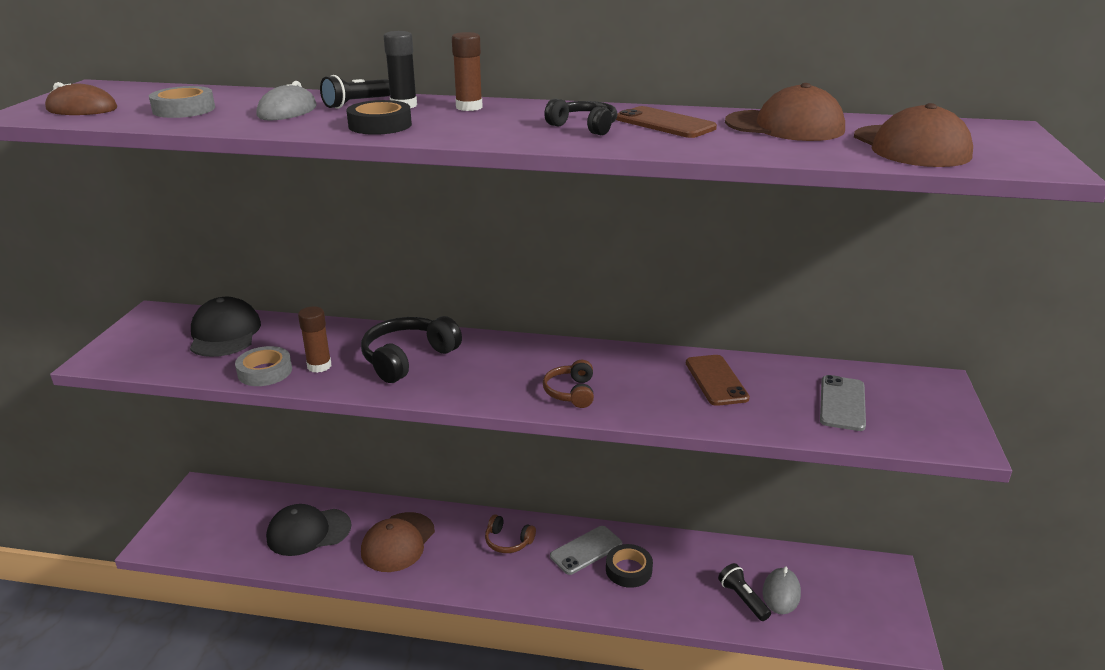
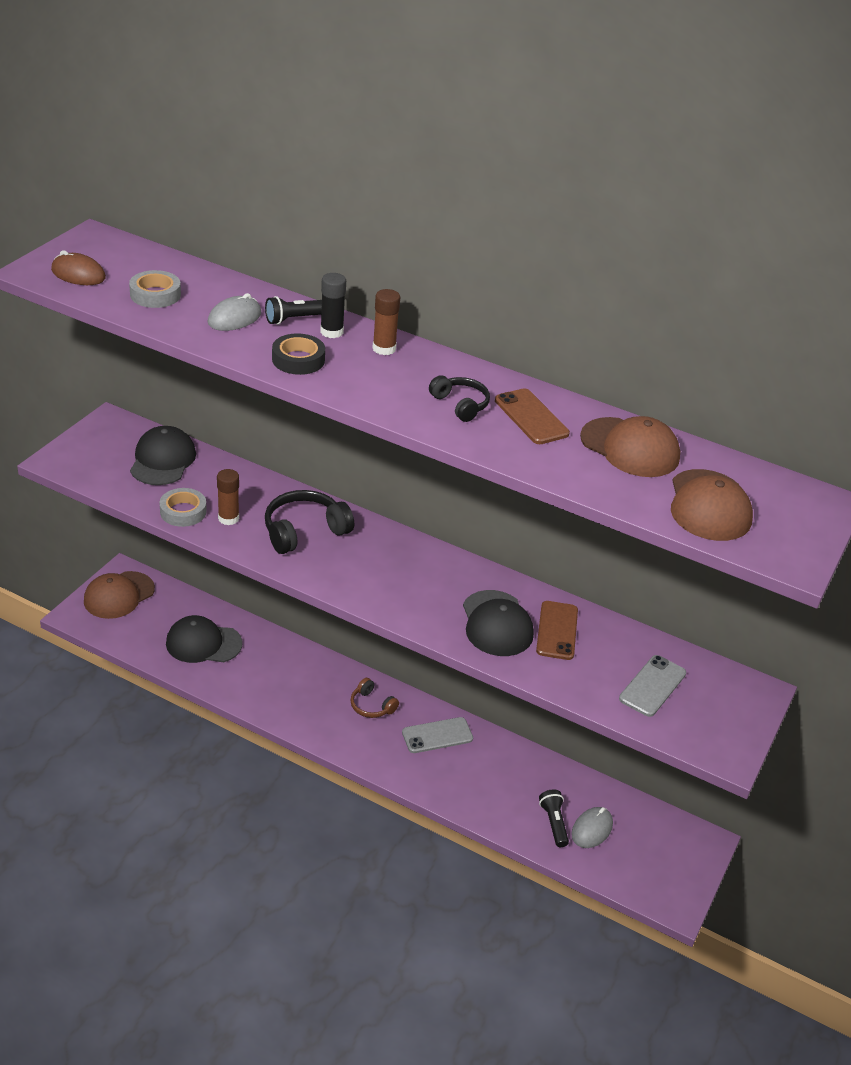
camera: 15 degrees right, 10 degrees up
brown cap [361,512,435,572] -> brown cap moved to [84,571,155,619]
brown headphones [543,360,594,408] -> none
black tape [606,544,653,588] -> none
none -> black cap [463,590,534,656]

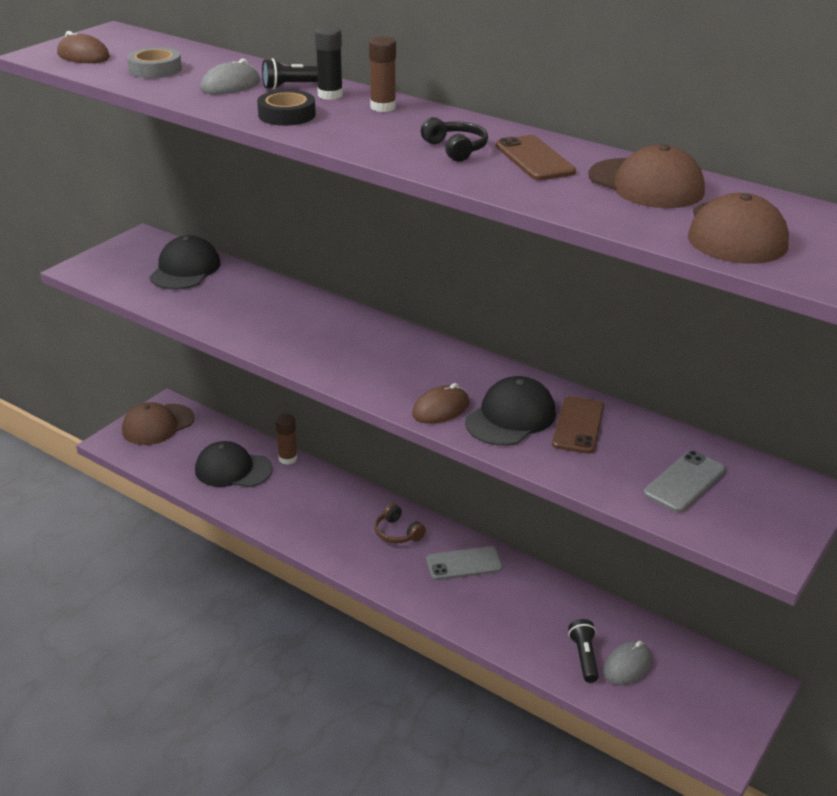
camera: 10 degrees right, 5 degrees down
grey tape [159,488,207,527] -> none
brown glue stick [217,469,239,525] -> brown glue stick moved to [275,414,297,465]
black headphones [265,490,354,554] -> none
black cap [463,590,534,656] -> black cap turned 135 degrees counterclockwise [465,376,556,446]
none -> brown mouse [412,383,469,424]

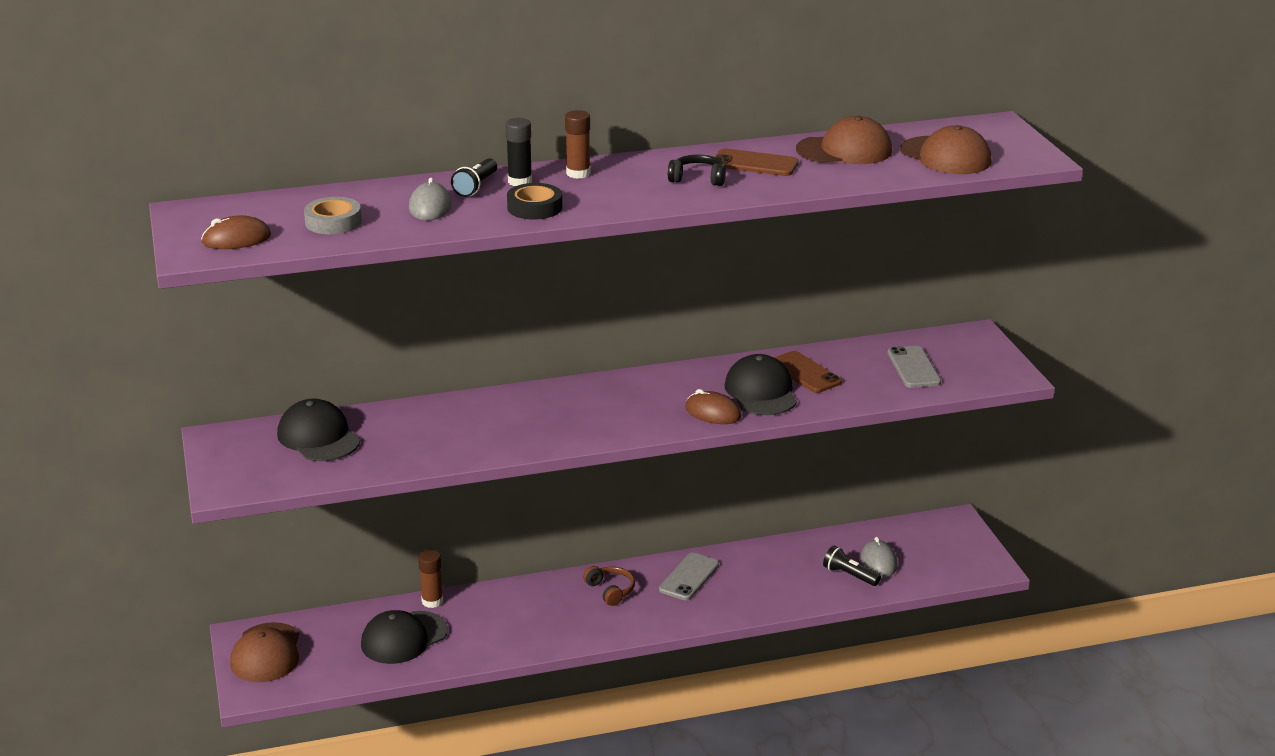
camera: 50 degrees left, 5 degrees down
brown headphones [374,503,426,543] -> brown headphones turned 120 degrees counterclockwise [583,566,635,606]
brown mouse [412,383,469,424] -> brown mouse turned 60 degrees counterclockwise [685,389,741,424]

